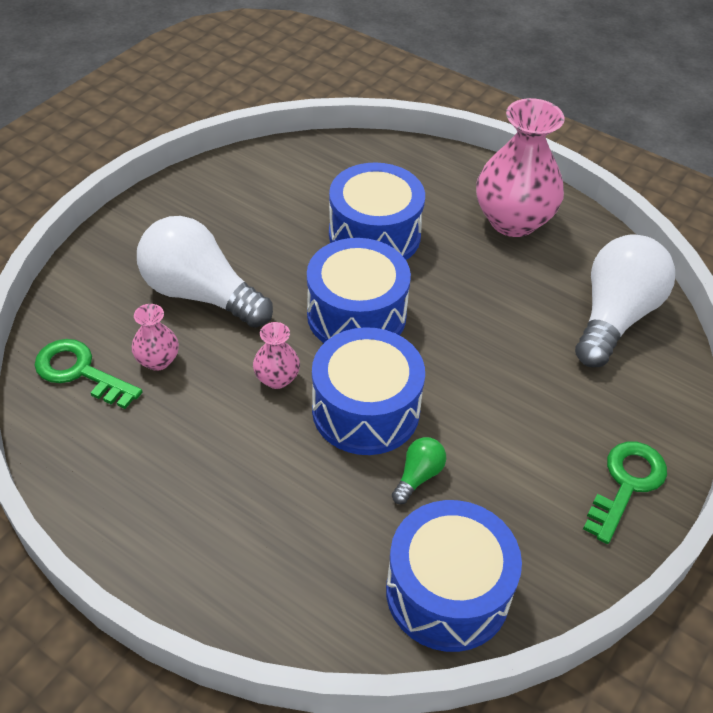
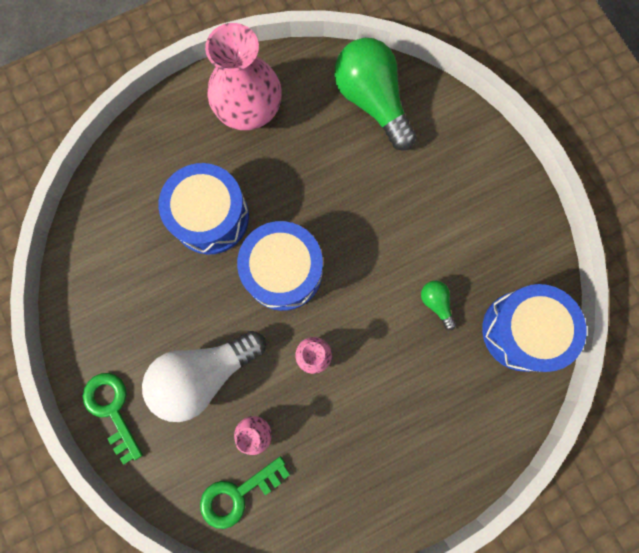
camera: 60 degrees left, 30 degrees up
blue drum [312,327,425,455] -> none
white light bulb [575,235,675,367] -> green light bulb [334,38,417,151]
green key [583,441,667,544] -> green key moved to [83,373,143,465]

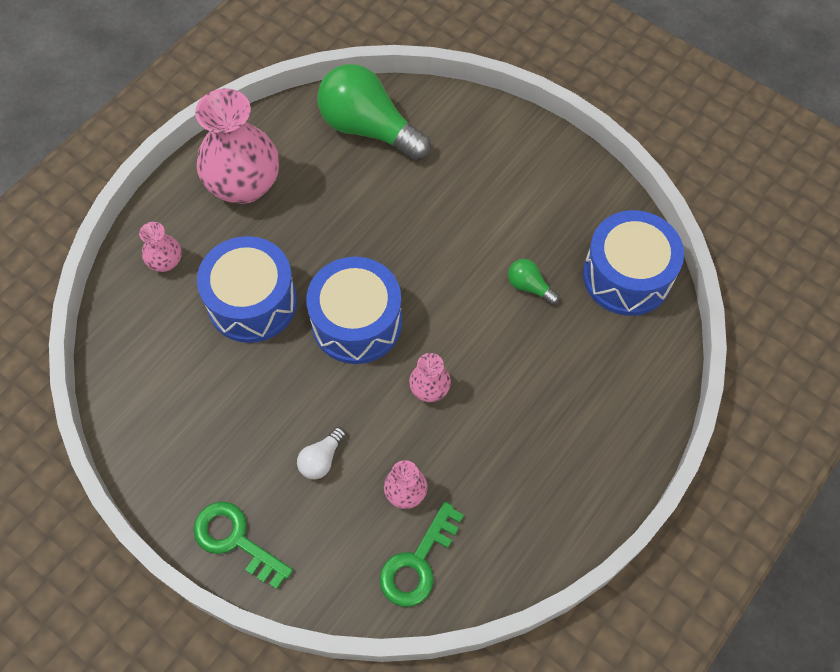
camera: 25 degrees left, 15 degrees down
white light bulb [142,331,266,422] -> white light bulb [297,427,346,480], size x0.43
none -> pink vase [139,222,182,272]

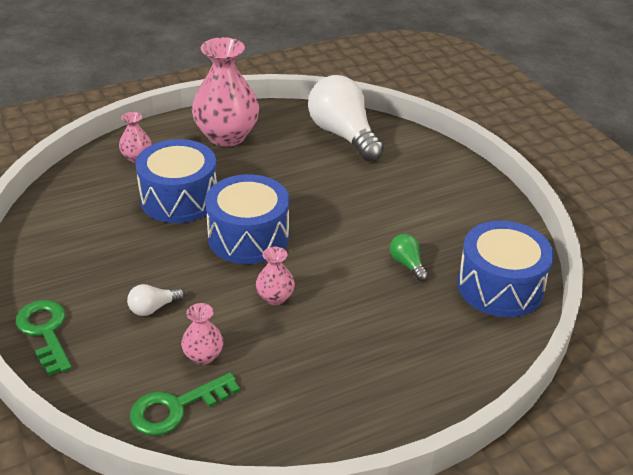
camera: 25 degrees right, 25 degrees down
green light bulb [317,64,431,161] -> white light bulb [308,75,384,162]

